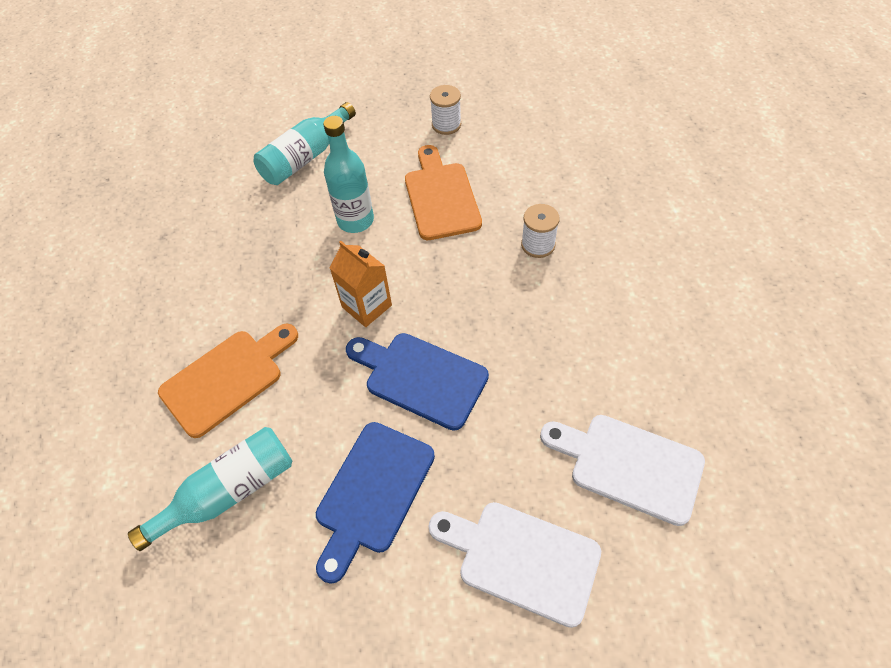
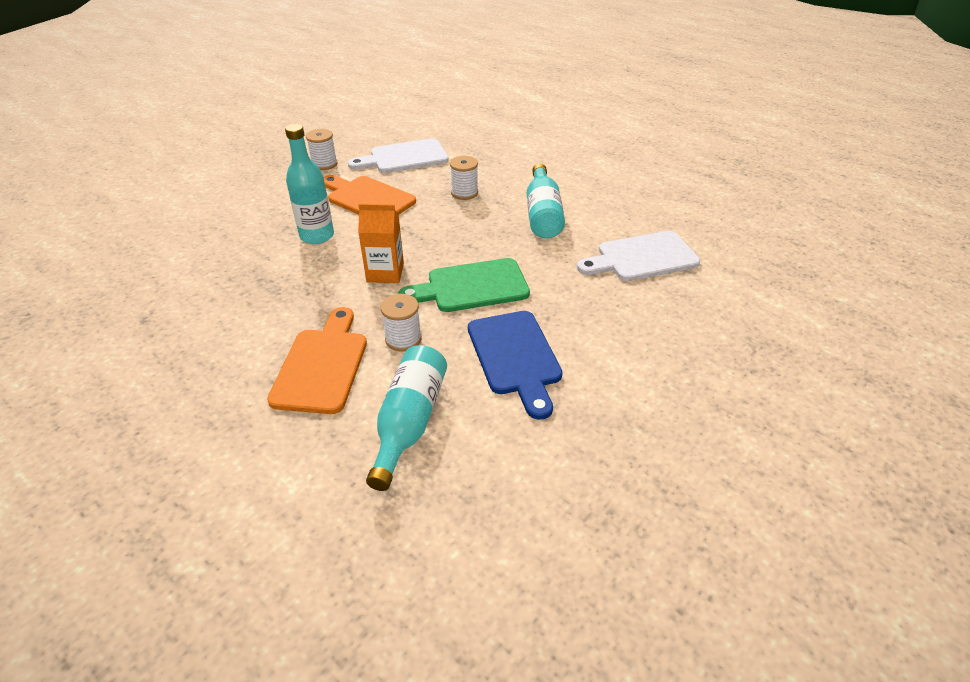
camera: 45 degrees left, 15 degrees down
turquoise bottle [254,102,356,185] -> turquoise bottle moved to [527,163,565,238]
blue cutting board [346,333,489,431] -> green cutting board [398,258,530,312]
white cutting board [428,502,601,628] -> white cutting board moved to [348,138,449,173]
none -> white spool [380,294,422,352]

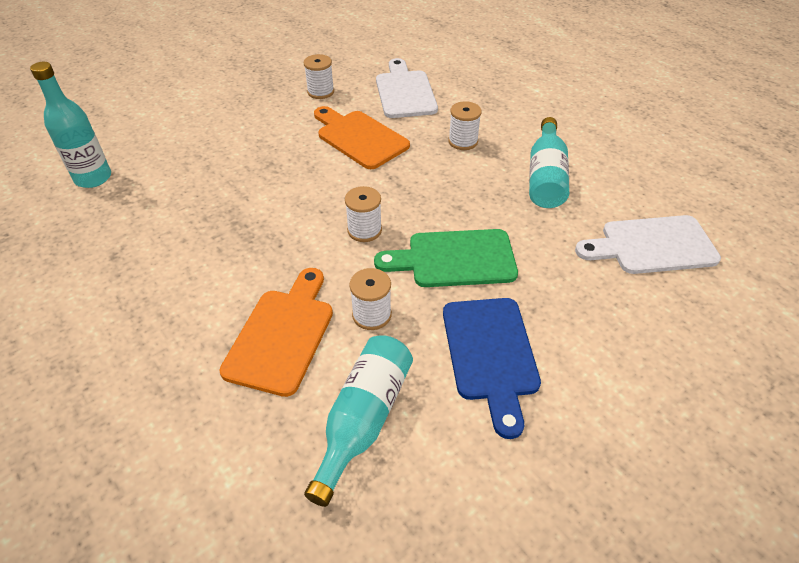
camera: 10 degrees right, 5 degrees up
turquoise bottle [285,124,334,244] -> turquoise bottle moved to [30,62,111,188]
white cutting board [348,138,449,173] -> white cutting board turned 90 degrees clockwise [376,58,438,118]
orange carton [358,204,404,283] -> white spool [345,186,382,242]

